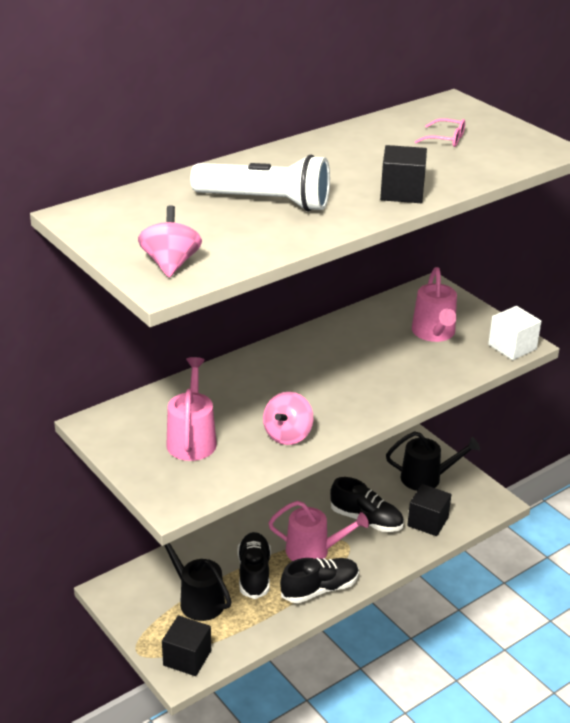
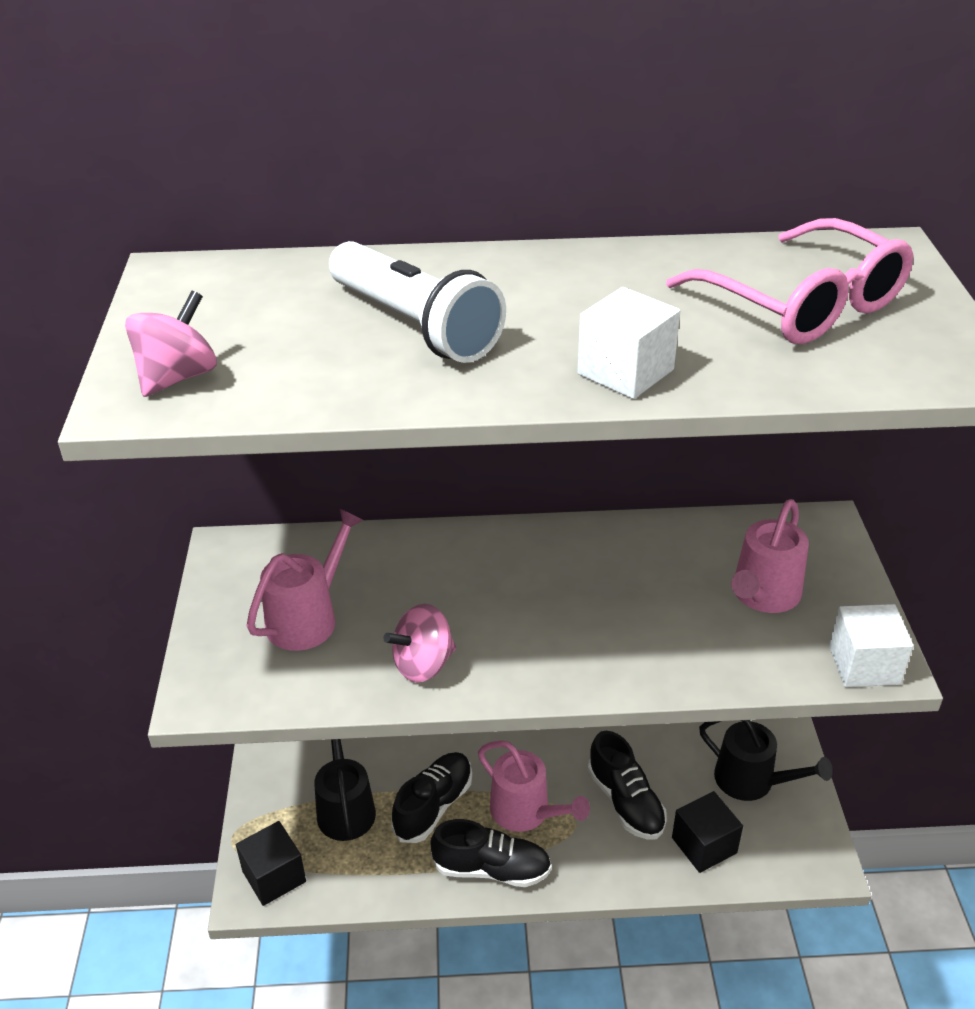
camera: 35 degrees right, 5 degrees up
black cube [380,145,427,203] -> white cube [577,287,680,399]
pink glasses [415,118,465,147] -> pink glasses [666,218,913,344], size x2.38

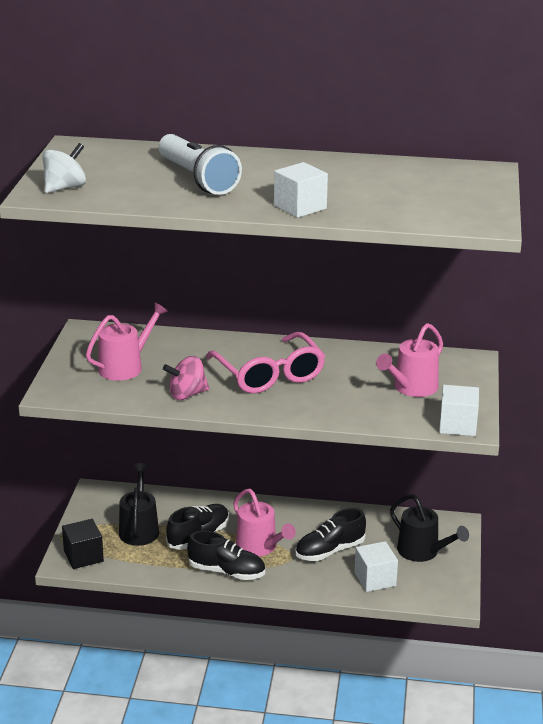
camera: 10 degrees right, 10 degrees down
pink spinning top [125,291,217,397] -> white spinning top [42,143,86,193]
black shoe [588,731,667,840] -> black shoe turned 75 degrees clockwise [295,508,366,561]
pink glasses [666,218,913,344] -> pink glasses moved to [206,332,325,394]
black cube [672,791,743,873] -> white cube [354,541,398,592]

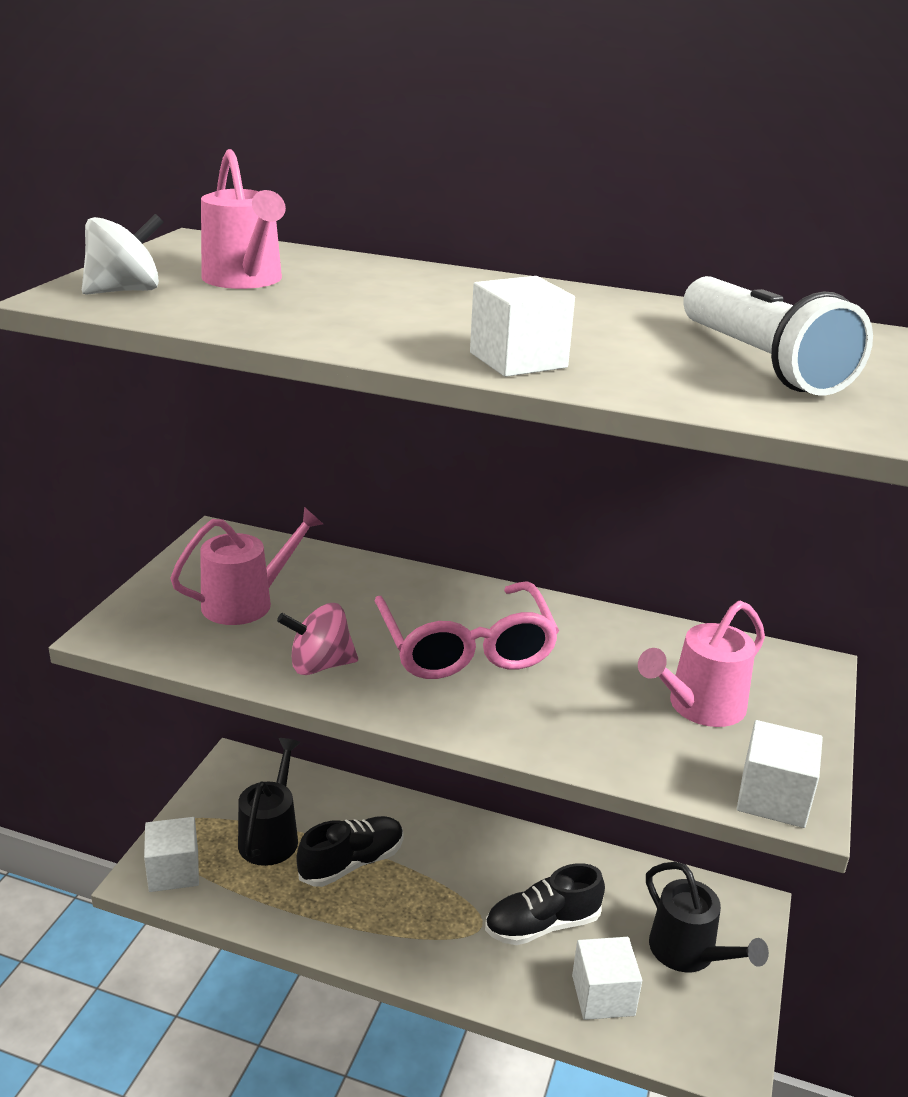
camera: 10 degrees right, 0 degrees up
black cube [62,519,104,569] -> white cube [144,817,199,892]
white flashlight [159,134,242,195] -> white flashlight moved to [683,276,873,396]
black shoe [187,531,265,580] -> none
pink watering can [233,489,296,556] -> pink watering can moved to [201,149,286,289]

